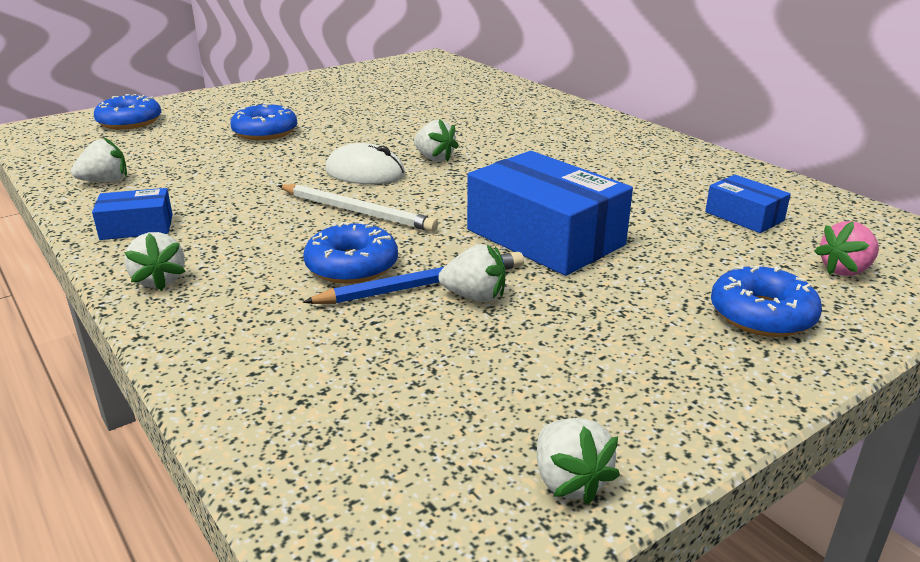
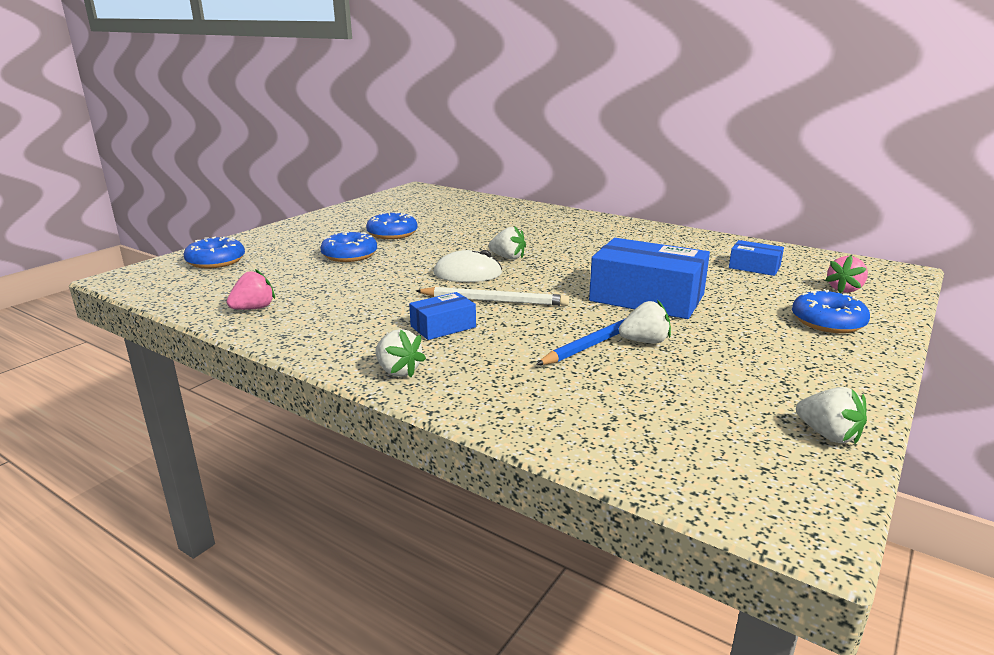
camera: 20 degrees left, 5 degrees down
white strawberry [71,137,127,182] -> pink strawberry [227,269,275,310]
blue box [92,188,173,240] -> blue box moved to [409,292,476,340]
blue donut [303,221,398,284] -> blue donut moved to [366,212,418,239]

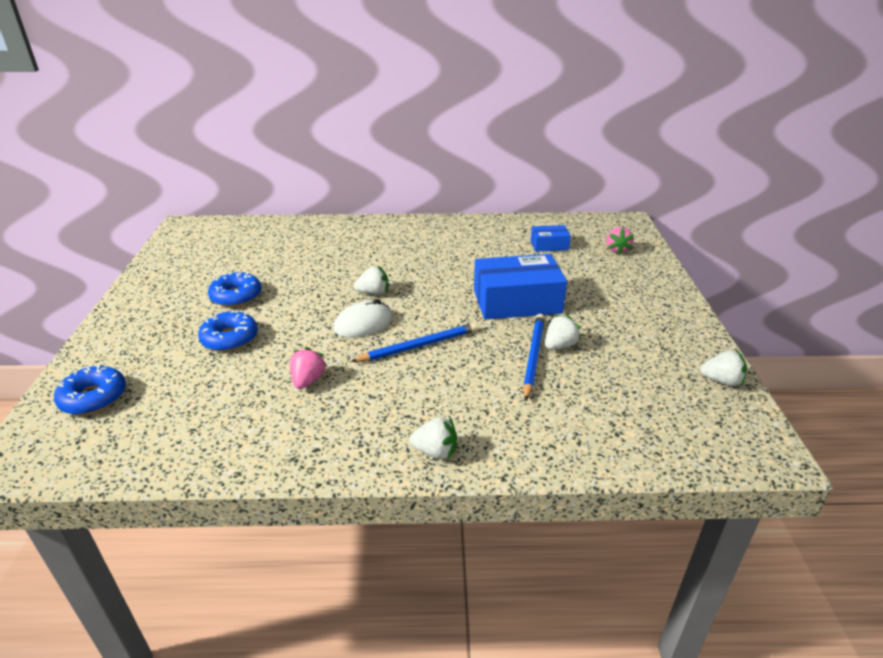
camera: 35 degrees left, 10 degrees up
pink strawberry [227,269,275,310] -> pink strawberry moved to [290,347,327,389]
blue box [409,292,476,340] -> none
white pencil [416,287,569,306] -> blue pencil [350,323,478,362]
blue donut [792,289,870,333] -> none

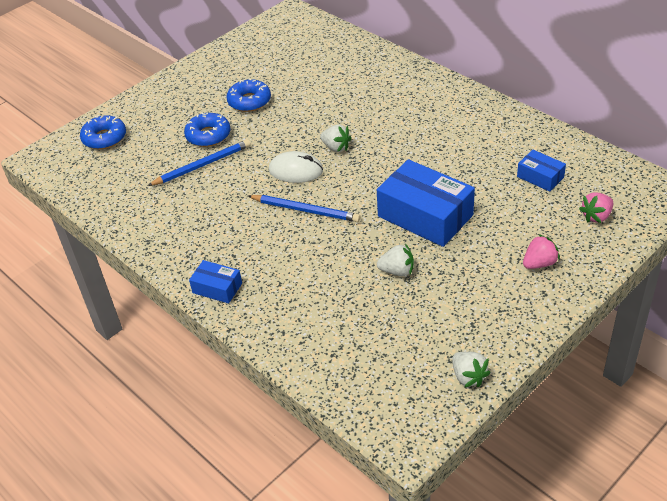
camera: 50 degrees right, 10 degrees up
pink strawberry [290,347,327,389] -> pink strawberry moved to [523,234,560,269]
white strawberry [409,417,457,459] -> blue box [189,260,242,303]
blue pencil [523,314,545,401] -> blue pencil moved to [147,139,251,186]

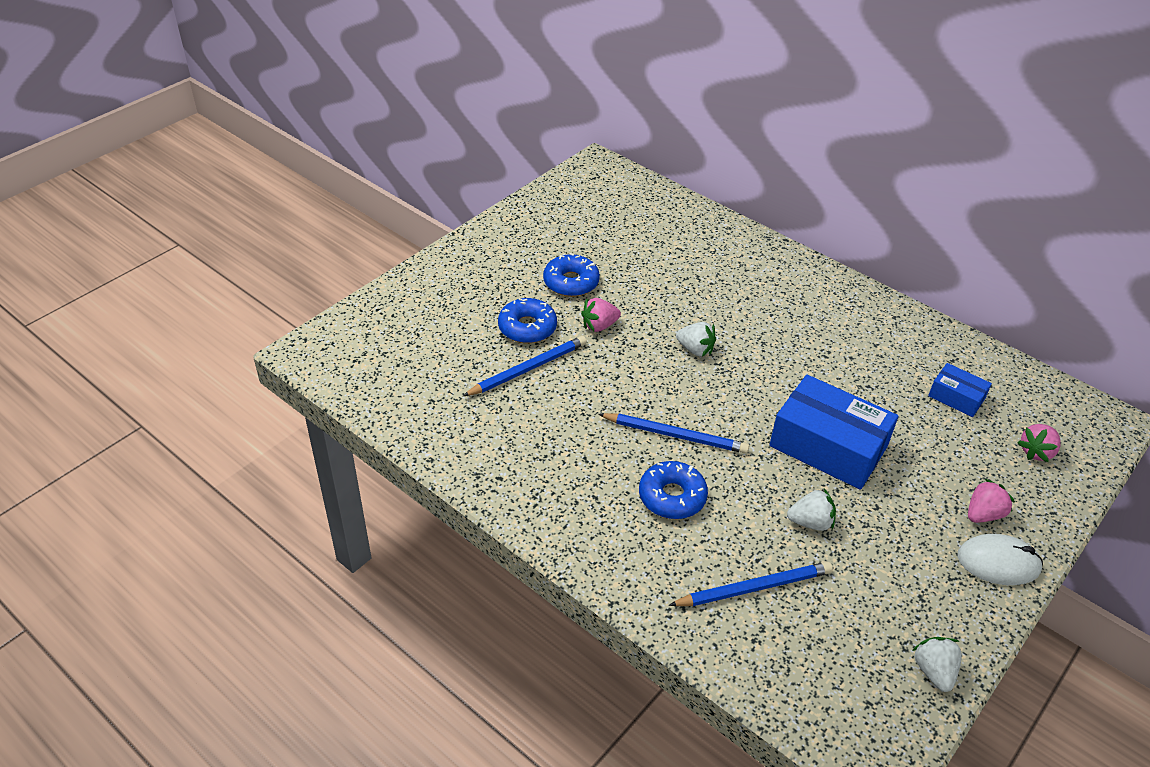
camera: 10 degrees left, 0 degrees up
blue donut [80,116,126,149] -> blue donut moved to [639,461,708,519]
blue box [189,260,242,303] -> none
white mouse [269,151,323,183] -> white mouse moved to [957,534,1043,585]
white strawberry [452,351,491,388] -> white strawberry turned 150 degrees counterclockwise [912,637,962,692]
none -> pink strawberry [581,298,621,332]
none -> blue pencil [669,562,833,606]

